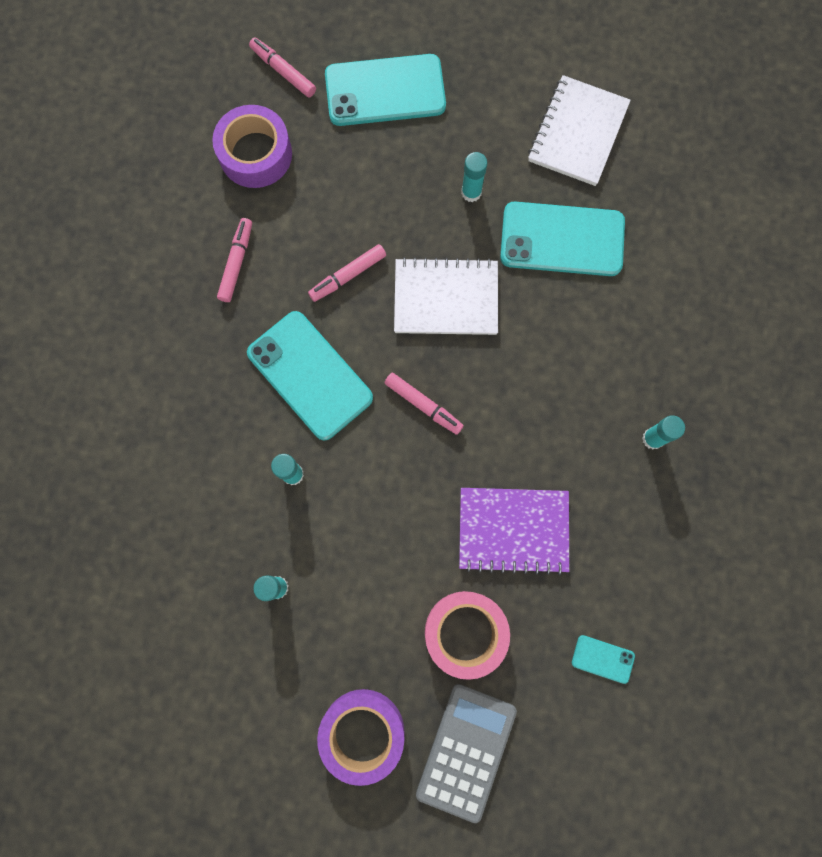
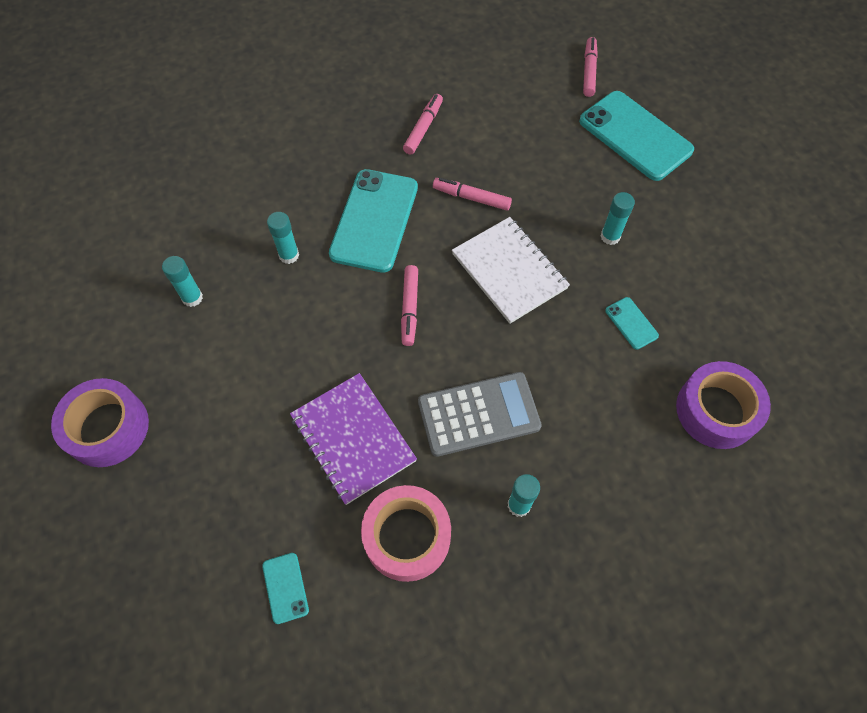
camera: 55 degrees right, 15 degrees down
purple tape [212,105,292,188] -> purple tape moved to [676,361,771,449]
pink marker [217,218,252,302] -> pink marker turned 45 degrees counterclockwise [403,94,443,155]
grey calculator [416,684,517,823] -> grey calculator moved to [418,372,542,457]
pink tape [425,591,510,680] -> pink tape moved to [361,485,451,582]
turquoise phone [500,202,625,276] -> turquoise phone [605,297,659,350], size x0.44
white notebook [528,75,631,186] -> none

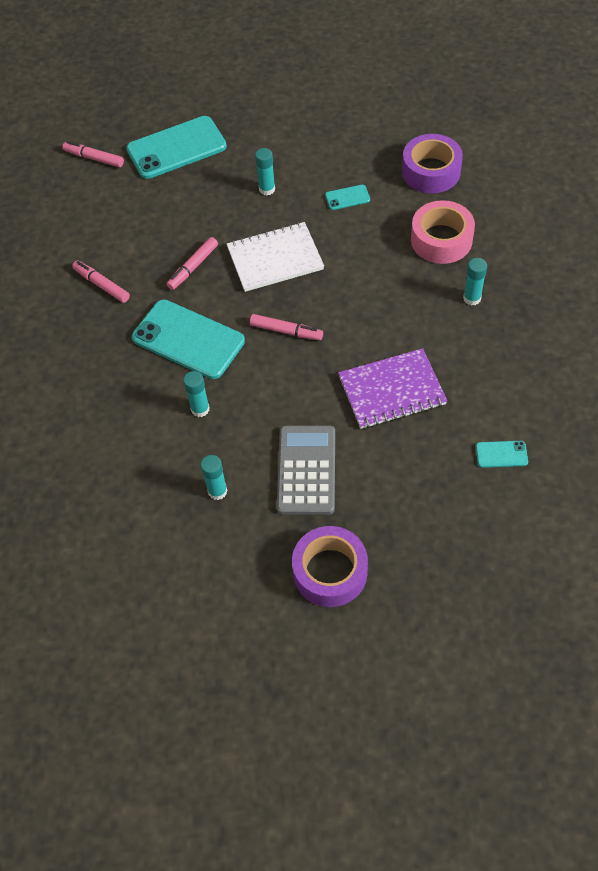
camera: 70 degrees left, 5 degrees down
pink tape [361,485,451,582] -> pink tape moved to [411,200,475,264]
grey calculator [418,372,542,457] -> grey calculator moved to [277,426,335,515]

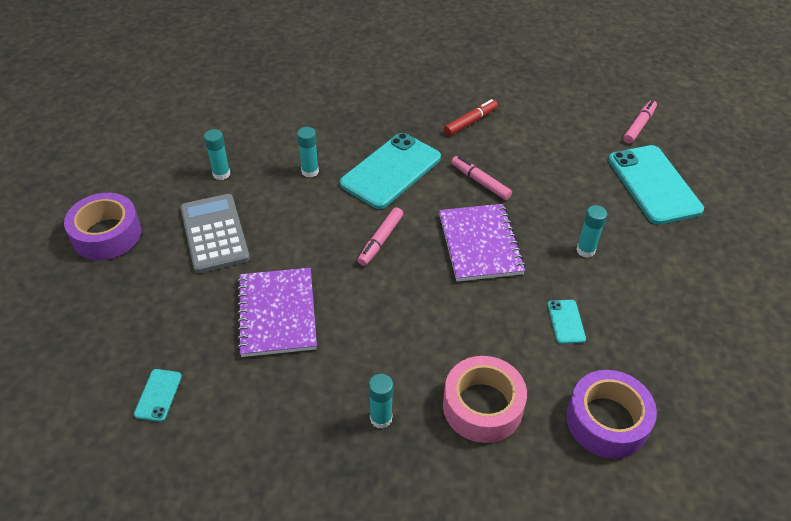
camera: 95 degrees right, 10 degrees down
pink marker [72,260,130,303] -> red marker [444,99,498,136]
white notebook [227,222,324,292] -> purple notebook [439,204,526,282]
grey calculator [277,426,335,515] -> grey calculator turned 120 degrees counterclockwise [180,194,250,273]

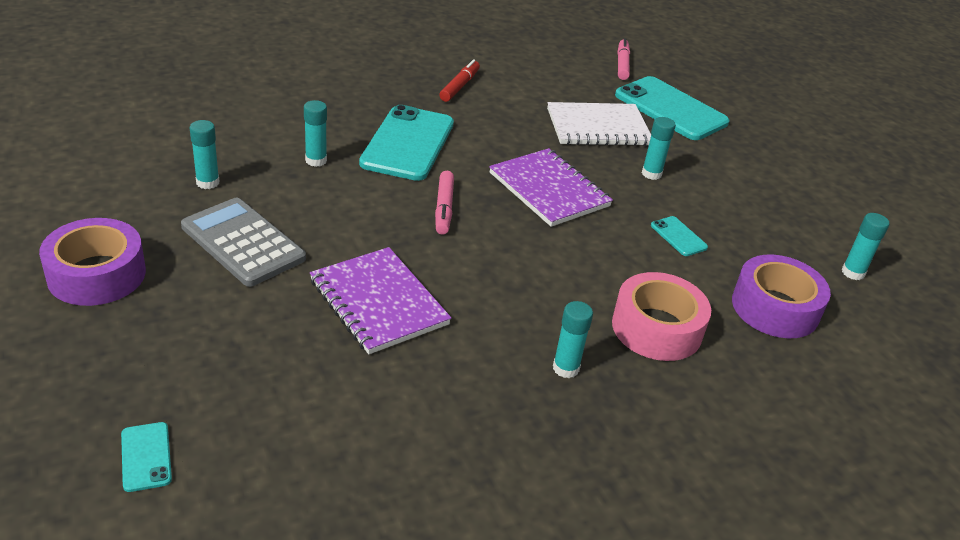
camera: 30 degrees left, 10 degrees down
turquoise phone [134,369,182,422] -> turquoise phone moved to [121,422,172,492]
pink marker [451,156,512,200] -> none
none -> white notebook [547,102,651,146]
none -> turquoise glue stick [842,213,889,280]

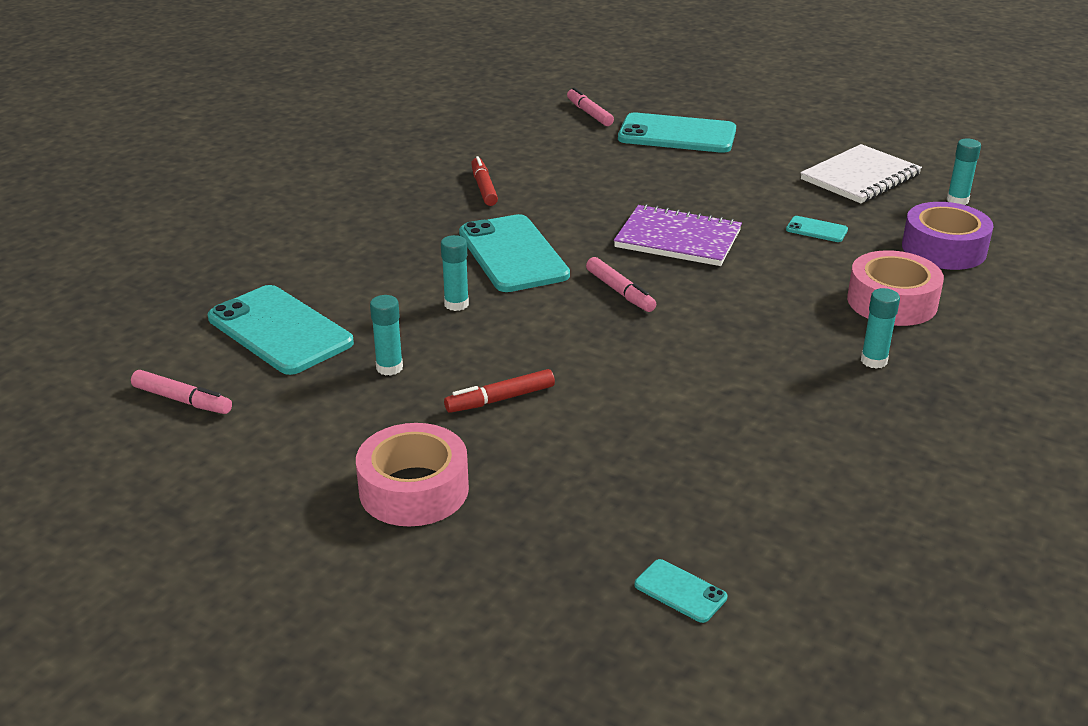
camera: 30 degrees left, 5 degrees down
purple tape [39,218,146,306] -> pink tape [356,423,469,527]
grey calculator [181,198,306,287] -> red marker [444,369,555,413]
purple notebook [310,247,451,354] -> none
white notebook [547,102,651,146] -> white notebook moved to [801,144,922,203]
turquoise glue stick [642,117,676,180] -> none
none -> pink marker [131,370,232,414]
none -> turquoise phone [208,285,354,375]

